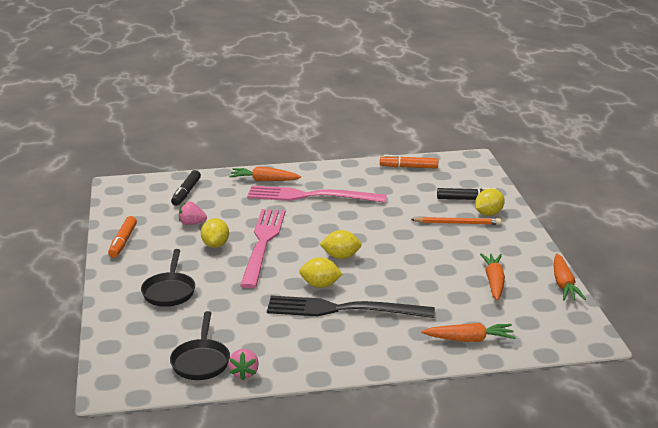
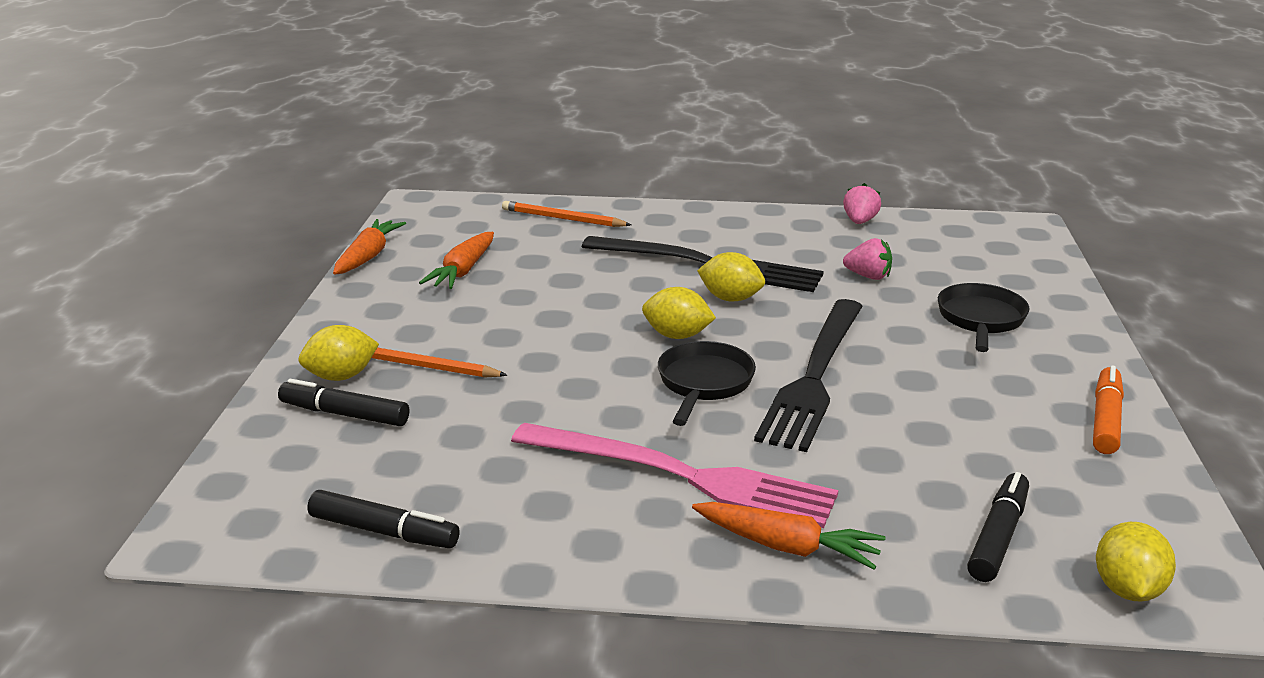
camera: 165 degrees left, 0 degrees up
black pan [170,311,230,380] -> black pan moved to [658,341,756,426]
pink strawberry [179,202,207,225] -> pink strawberry moved to [843,238,892,280]
yellow lemon [201,218,229,248] -> yellow lemon moved to [1096,522,1176,602]
pink fork [240,209,285,289] -> black fork [754,299,863,452]
orange marker [380,155,438,169] -> black marker [307,490,460,548]
orange carrot [421,323,516,342] -> orange pencil [502,201,631,227]

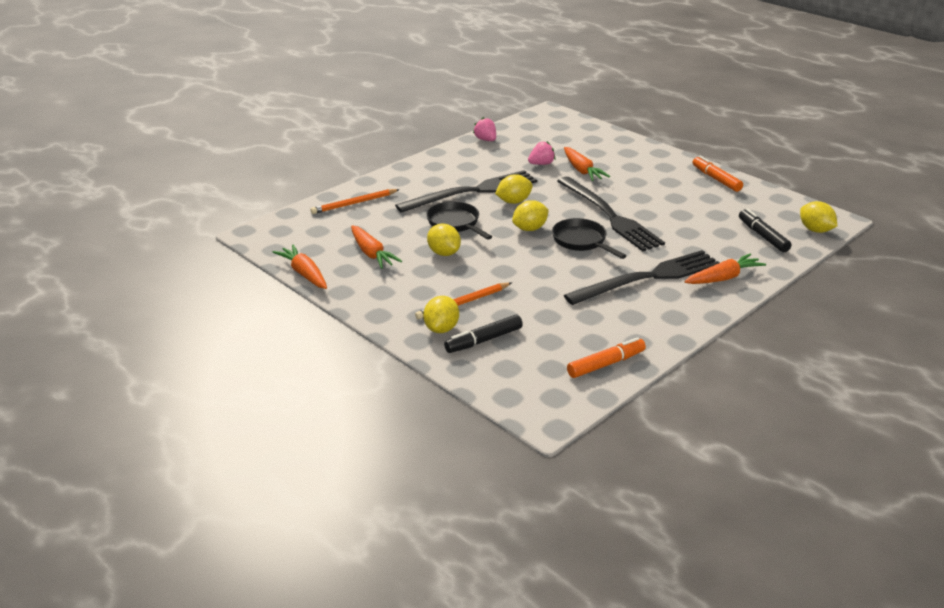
camera: 50 degrees left, 5 degrees up
black marker [307,490,460,548] -> orange marker [567,337,646,378]
pink fork [511,423,838,528] -> black fork [564,250,720,305]
black pan [938,283,1030,352] -> black pan moved to [426,201,492,240]
none -> yellow lemon [427,223,461,256]
none -> orange carrot [564,147,610,181]

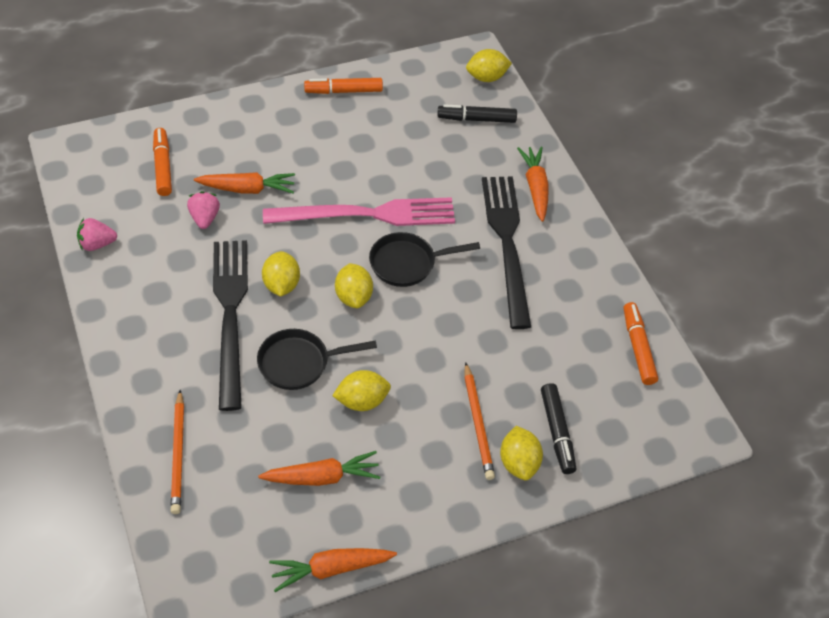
camera: 70 degrees left, 20 degrees up
yellow lemon [423,296,459,333] -> yellow lemon turned 45 degrees clockwise [500,426,543,480]
black fork [557,177,665,251] -> pink fork [263,197,455,226]
none -> orange marker [153,128,172,196]

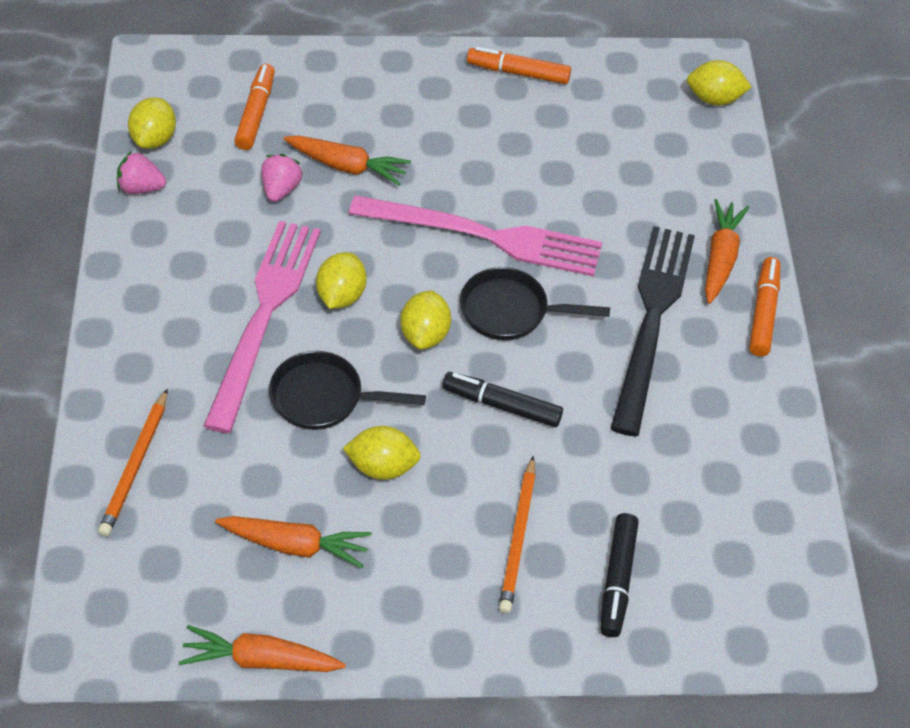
camera: 20 degrees right, 0 degrees up
black fork [213,240,248,411] -> pink fork [203,221,321,433]
black marker [437,104,517,123] -> black marker moved to [442,372,563,427]
yellow lemon [500,426,543,480] -> yellow lemon moved to [128,97,176,149]
orange marker [623,302,658,385] -> orange marker moved to [749,257,781,357]

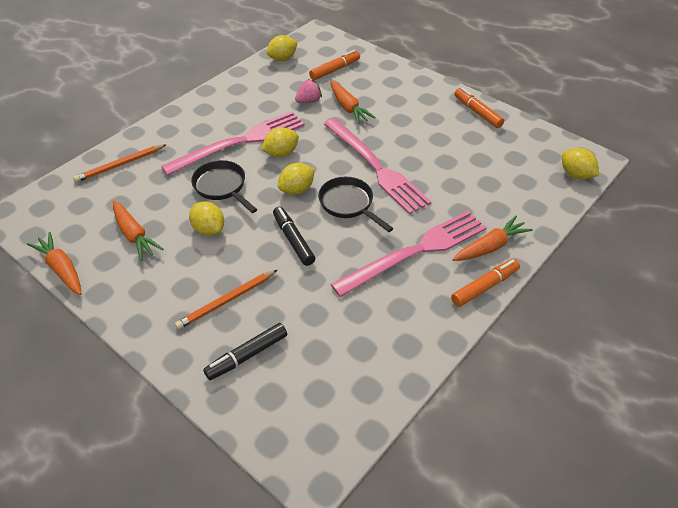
camera: 45 degrees right, 5 degrees down
pink strawberry [117,152,166,194] -> none
black fork [611,226,695,436] -> pink fork [331,211,487,297]

